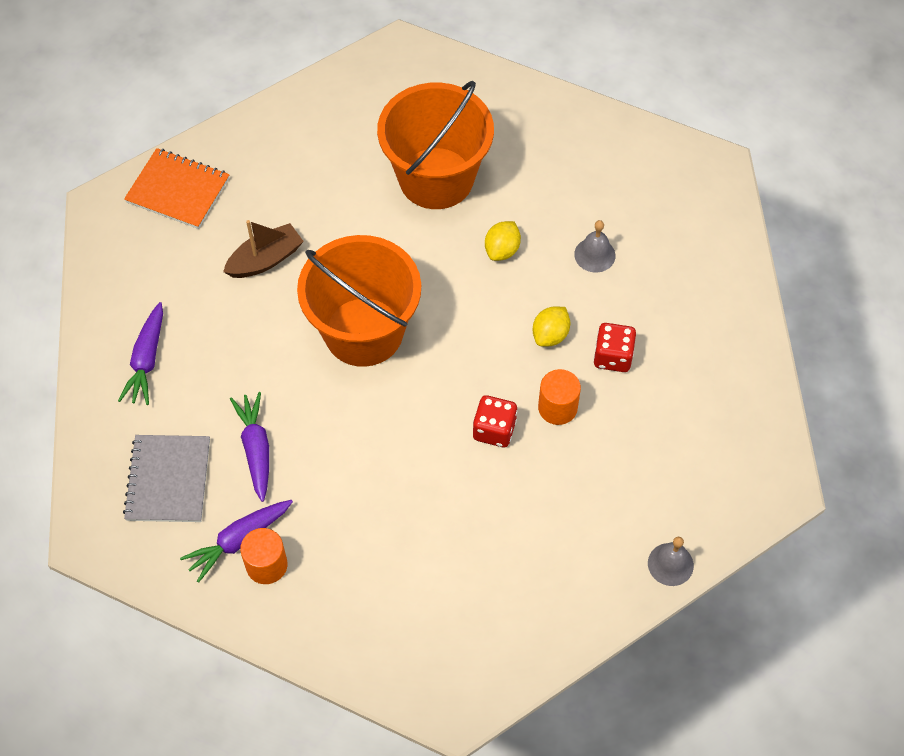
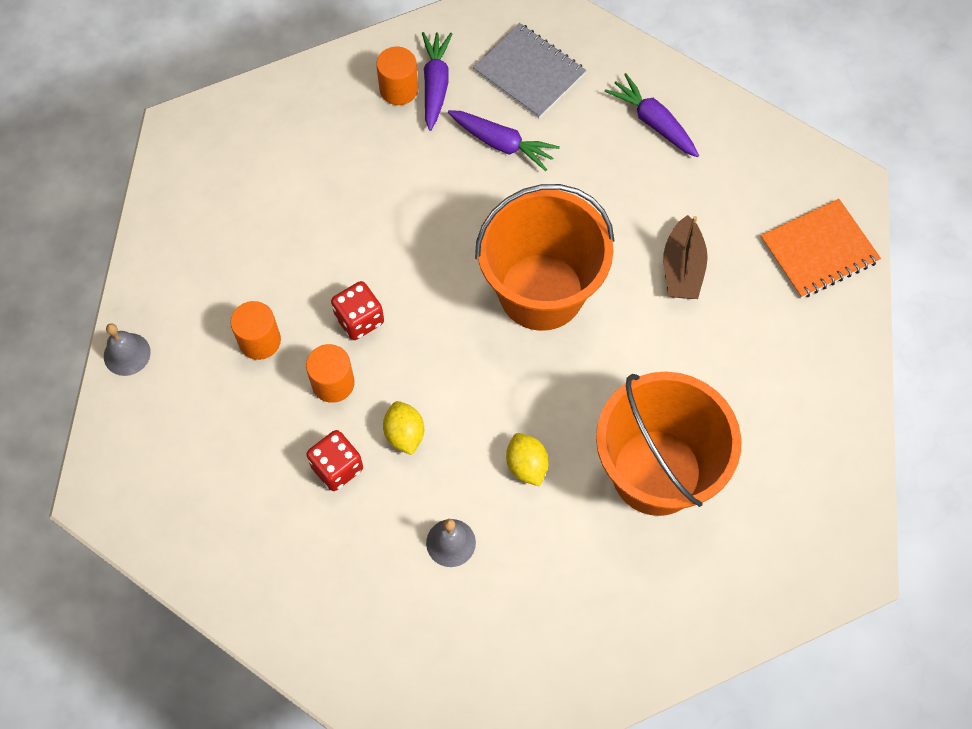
camera: 130 degrees right, 5 degrees up
none -> orange cylinder [230,301,281,360]

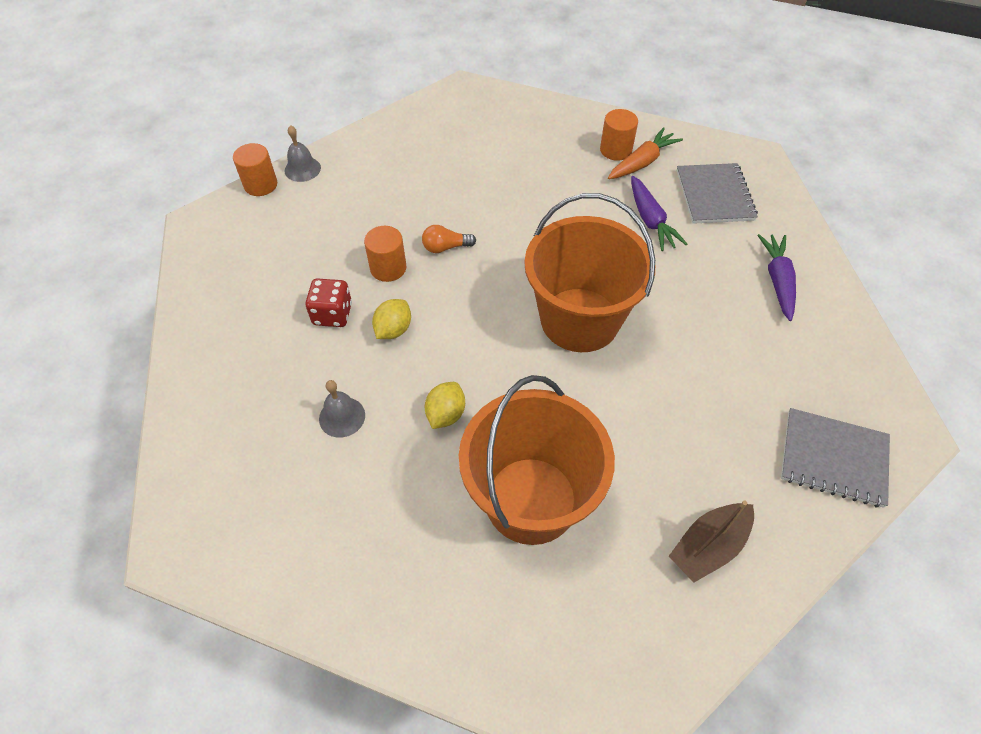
camera: 45 degrees right, 10 degrees down
orange cylinder [230,301,281,360] -> orange cylinder moved to [233,143,277,196]
red dice [331,281,384,340] -> orange light bulb [422,225,476,253]
purple carrot [422,32,452,131] -> orange carrot [608,127,683,179]
brown boat [664,215,708,299] -> brown boat moved to [669,501,754,583]
orange notebook [760,199,881,299] -> grey notebook [781,408,890,508]

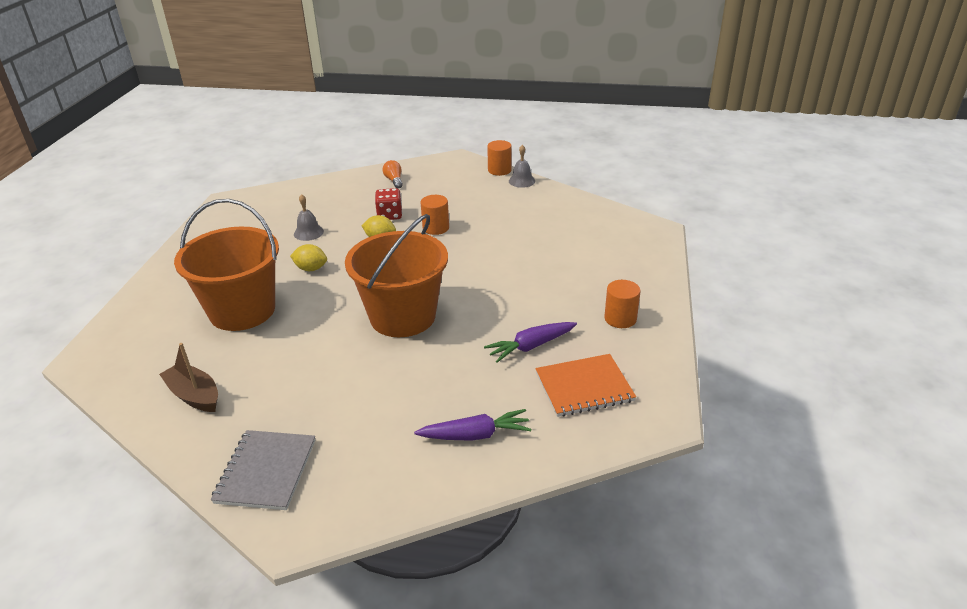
camera: 80 degrees right, 20 degrees down
orange light bulb [422,225,476,253] -> orange light bulb moved to [383,160,403,189]
orange carrot [608,127,683,179] -> none
grey notebook [677,163,758,224] -> orange notebook [535,354,636,417]

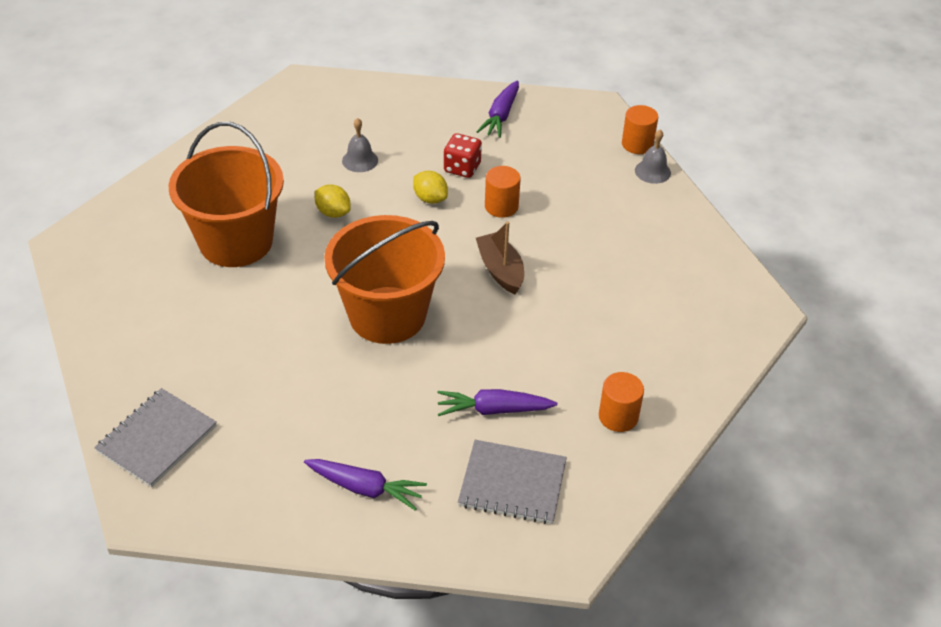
camera: 25 degrees right, 10 degrees up
brown boat [159,343,218,412] -> brown boat moved to [476,222,524,294]
orange light bulb [383,160,403,189] -> purple carrot [476,81,519,138]
orange notebook [535,354,636,417] -> grey notebook [458,440,567,524]

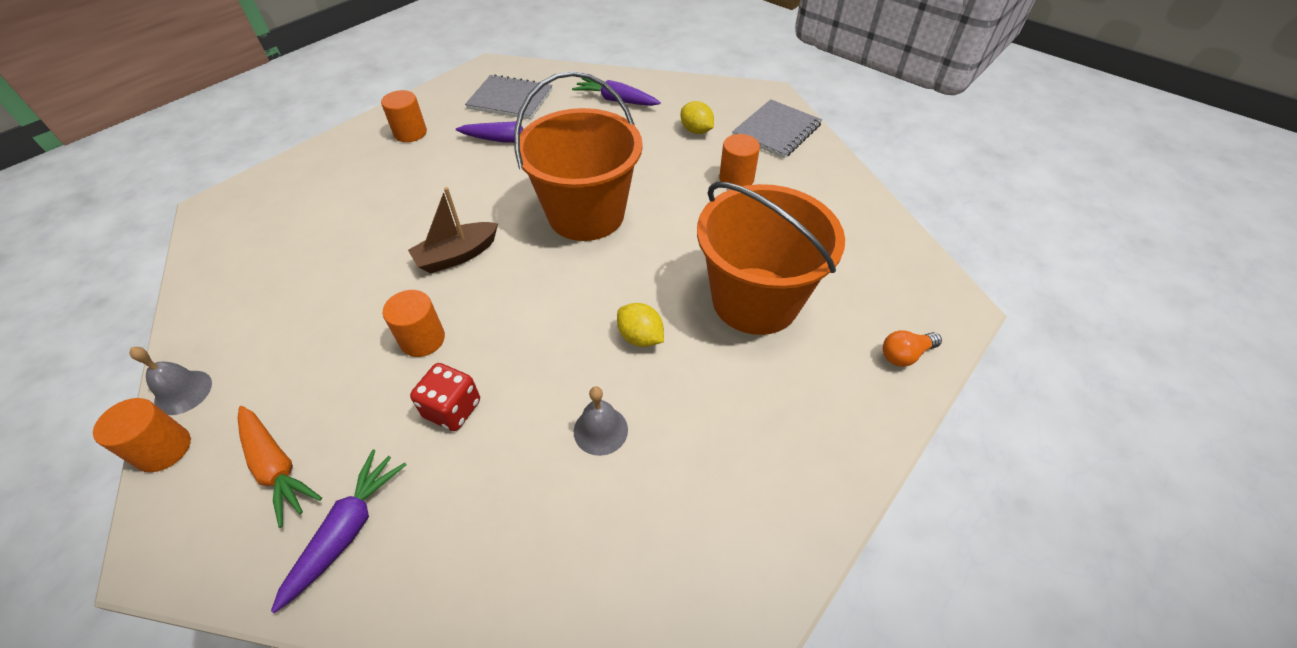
camera: 175 degrees left, 5 degrees up
yellow lemon [413,171,448,204] -> yellow lemon moved to [681,101,714,134]
brown boat [476,222,524,294] -> brown boat turned 75 degrees clockwise [408,187,498,274]
none -> orange carrot [238,406,322,528]
none -> orange cylinder [719,134,760,186]
none -> orange light bulb [883,330,942,367]

